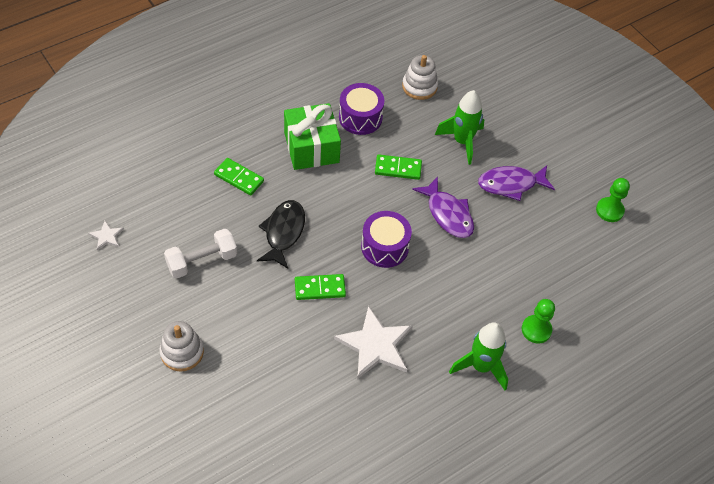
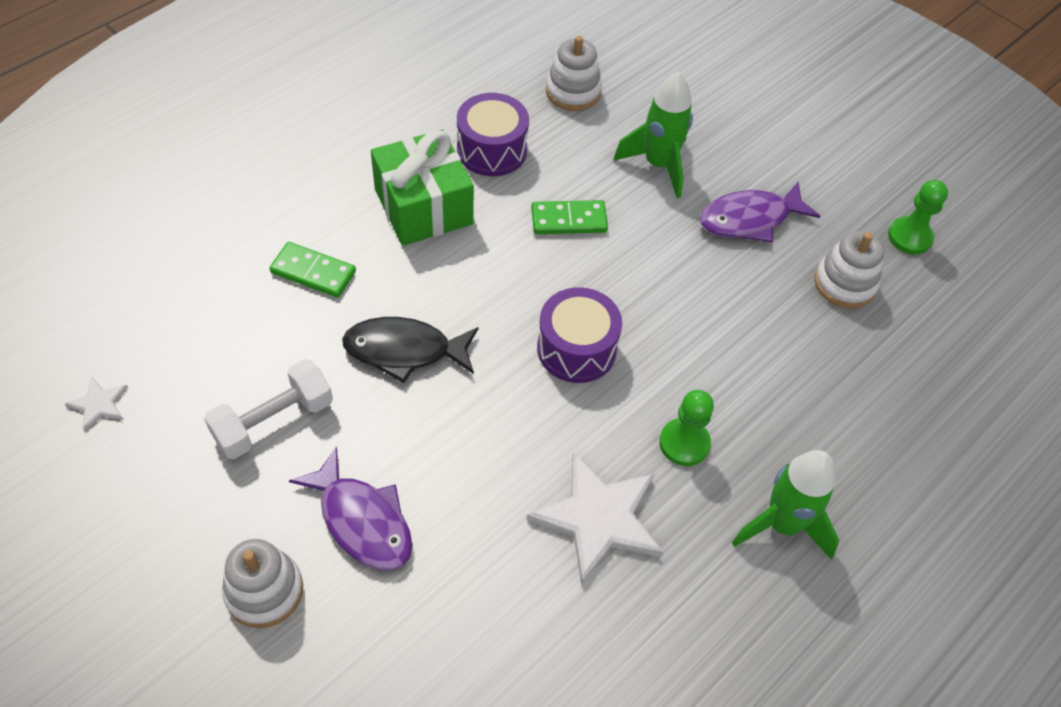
camera: 10 degrees left, 0 degrees up
black fish [257,200,305,269] -> black fish turned 90 degrees counterclockwise [342,317,478,383]
green domino [295,274,346,300] -> none
purple fish [412,176,474,238] -> purple fish moved to [289,446,412,570]
green pawn [522,299,555,343] -> green pawn moved to [659,390,714,466]
none -> white stacking toy [814,231,884,309]

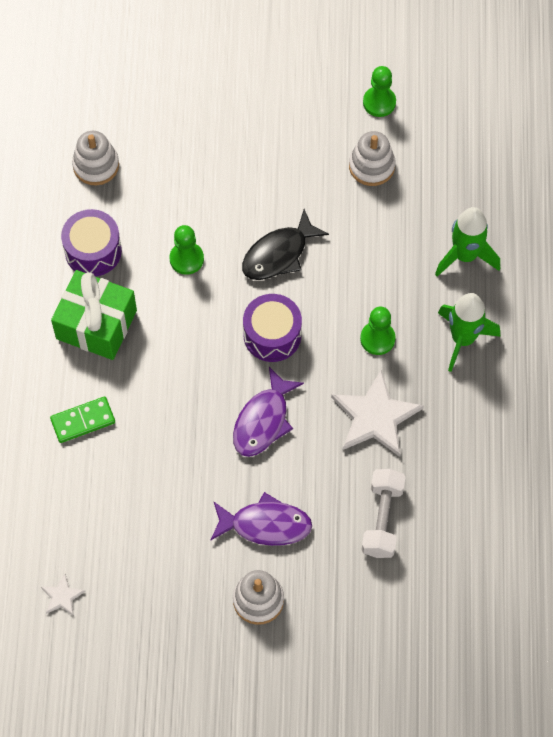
camera: 40 degrees left, 10 degrees up
white dumbbell [204,359,333,459] -> white dumbbell moved to [362,469,405,558]
black fish [342,317,478,383] -> black fish moved to [242,209,329,280]
green domino [531,200,608,234] -> green pawn [169,225,204,275]
green rocket [613,72,693,198] -> green rocket moved to [435,207,500,277]
purple fish [700,182,820,243] -> purple fish moved to [233,367,304,457]

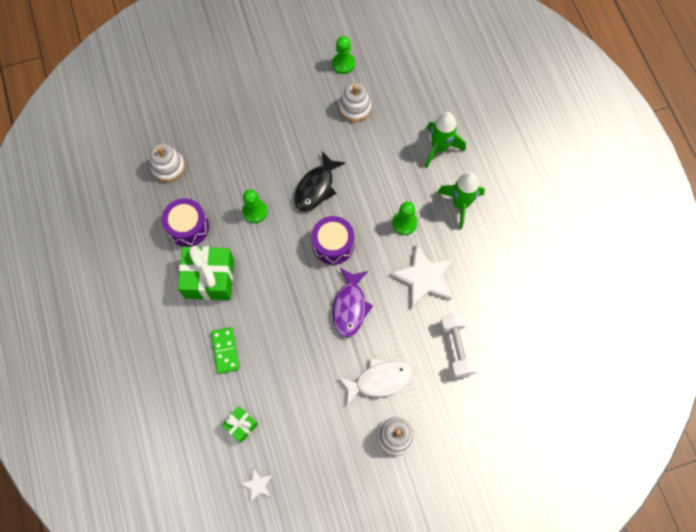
camera: 20 degrees left, 5 degrees up
green domino [50,397,115,443] -> green domino turned 60 degrees counterclockwise [211,327,239,374]
purple fish [211,492,312,546] -> white fish [338,358,413,405]
none -> green gift [222,406,258,443]

